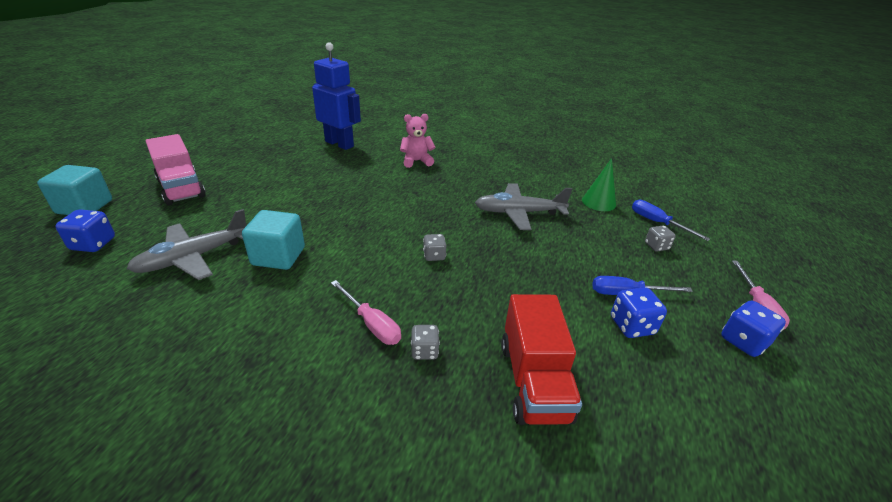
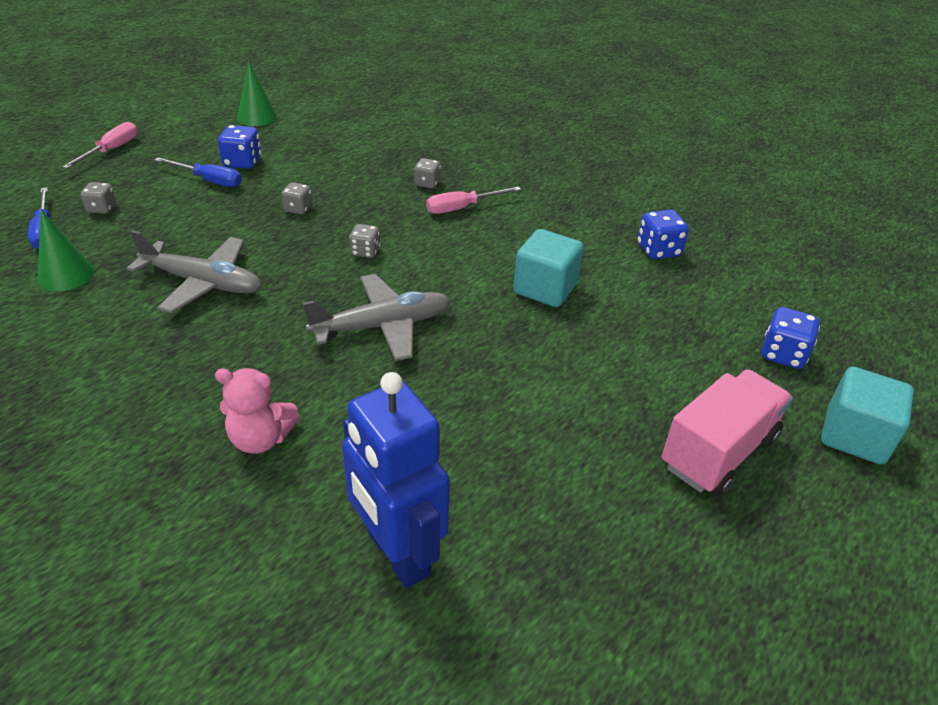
camera: 160 degrees left, 5 degrees up
grey plane [127,209,246,280] -> grey plane moved to [303,274,451,361]
pink truck [146,134,206,205] -> pink truck turned 60 degrees clockwise [662,369,793,496]
pink screwdriver [331,280,401,345] -> pink screwdriver turned 90 degrees counterclockwise [426,186,521,214]
red truck [501,294,582,425] -> none
blue dice [721,300,786,357] -> blue dice moved to [638,209,689,259]
none -> green cone [237,62,277,126]
none -> grey dice [281,182,312,214]

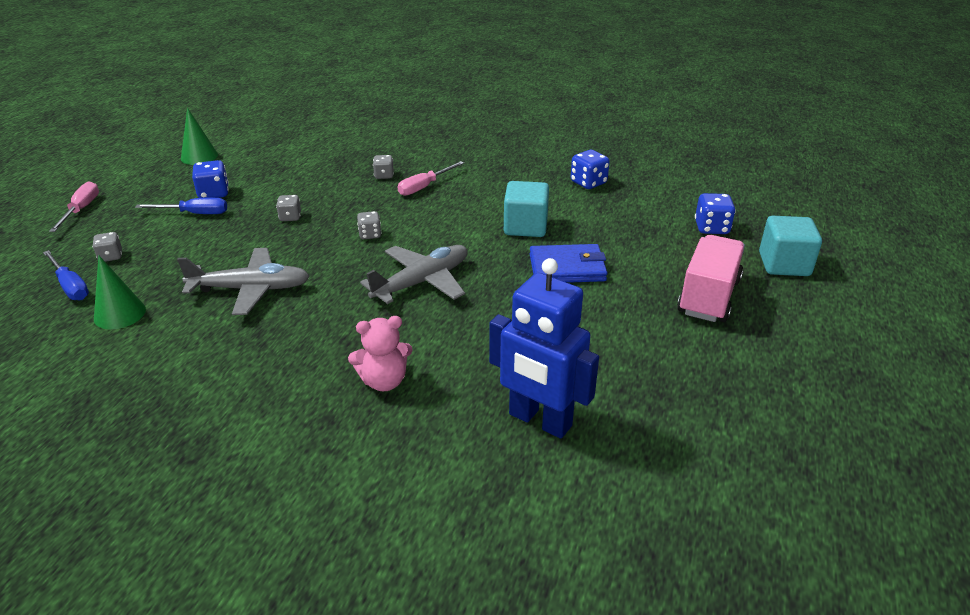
camera: 20 degrees left, 5 degrees down
none -> blue wallet [530,244,607,283]

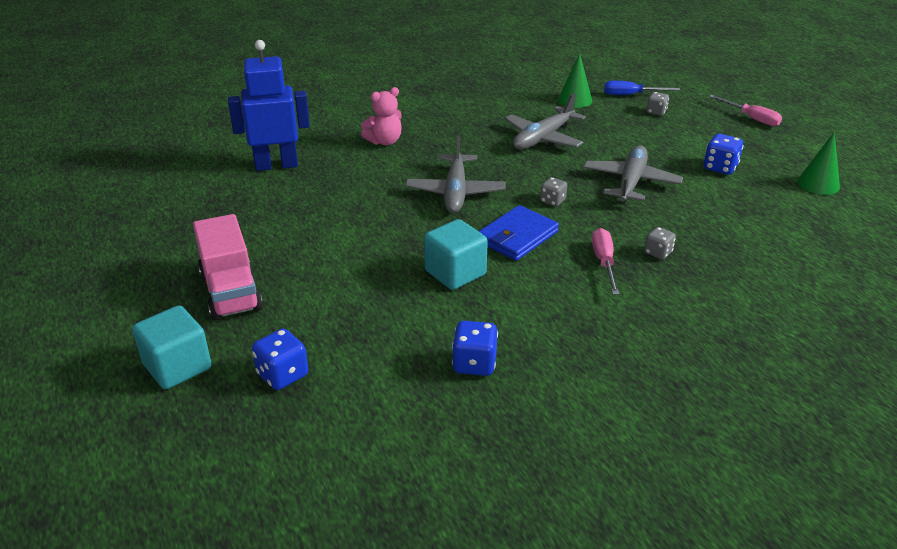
camera: 135 degrees right, 0 degrees up
blue screwdriver [135,198,227,214] -> none
grey dice [276,195,301,221] -> grey plane [583,145,683,202]
pink teddy bear [348,316,413,391] -> pink teddy bear turned 150 degrees counterclockwise [361,87,402,145]
blue wallet [530,244,607,283] -> blue wallet moved to [478,205,559,261]

